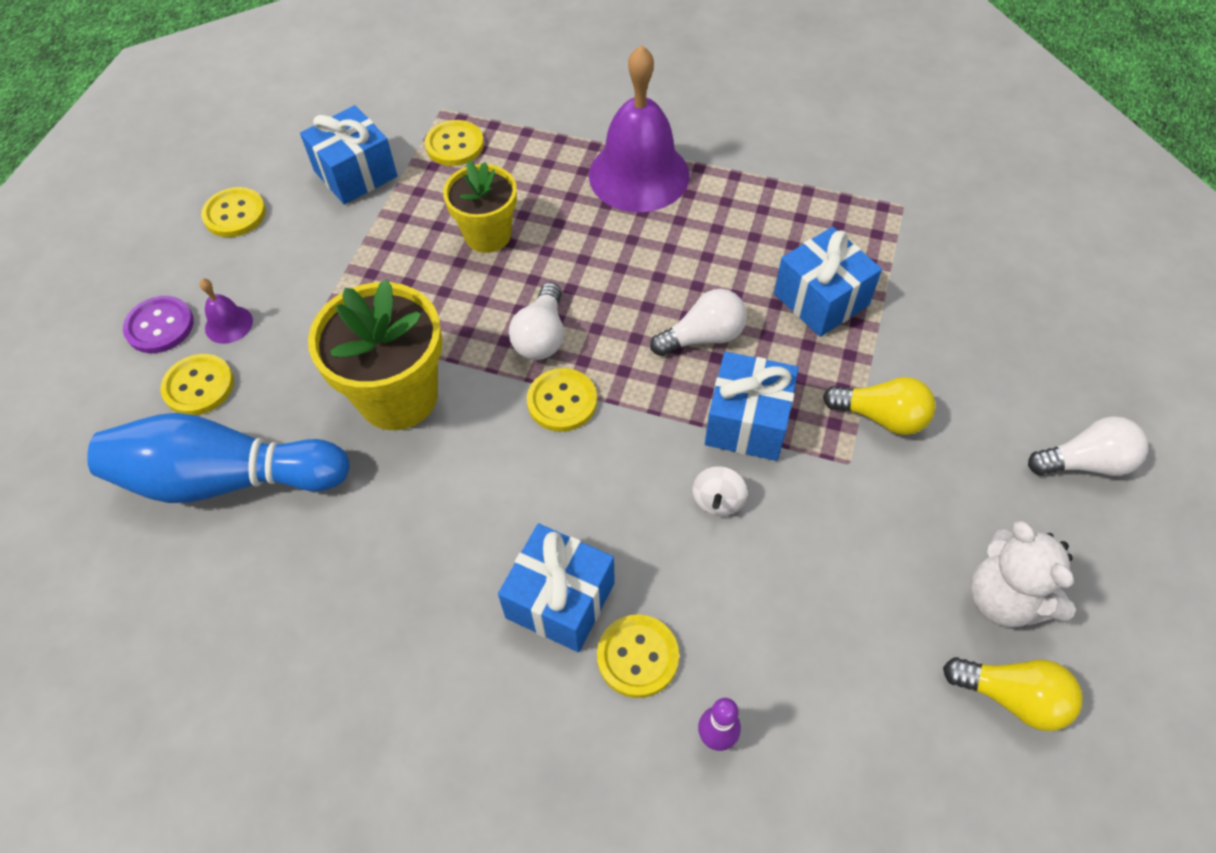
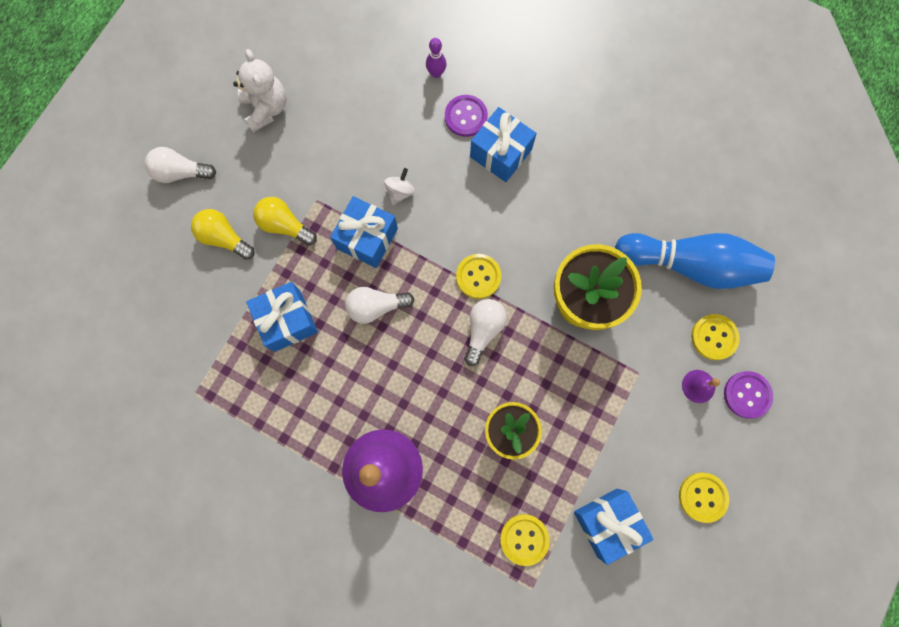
camera: 170 degrees left, 20 degrees up
yellow button [597,614,679,698] -> purple button [445,95,488,137]
yellow light bulb [943,657,1083,731] -> yellow light bulb moved to [191,209,255,260]

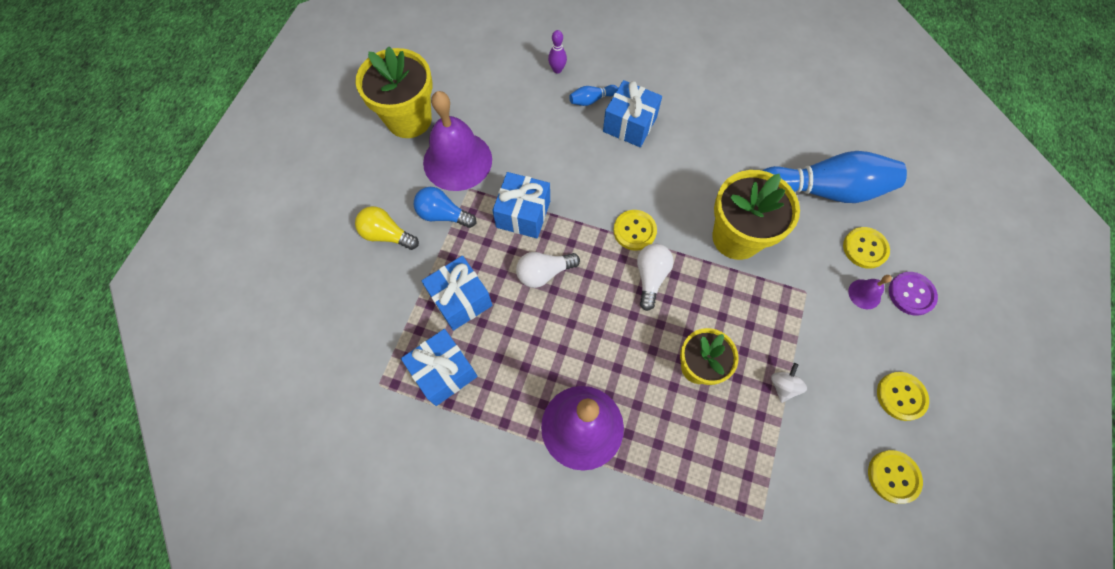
camera: 10 degrees left, 10 degrees down
white light bulb [145,147,216,183] -> none
white teddy bear [233,49,287,132] -> yellow flower pot [356,47,433,138]
yellow light bulb [253,197,317,245] -> blue light bulb [414,187,476,228]
white spinning top [384,168,415,205] -> white spinning top moved to [771,363,807,403]
purple button [445,95,488,137] -> blue bowling pin [569,85,618,106]
yellow button [500,514,550,566] -> yellow button moved to [868,450,923,504]
blue gift [574,489,654,565] -> blue gift moved to [401,329,478,406]
none -> purple bell [423,91,492,191]

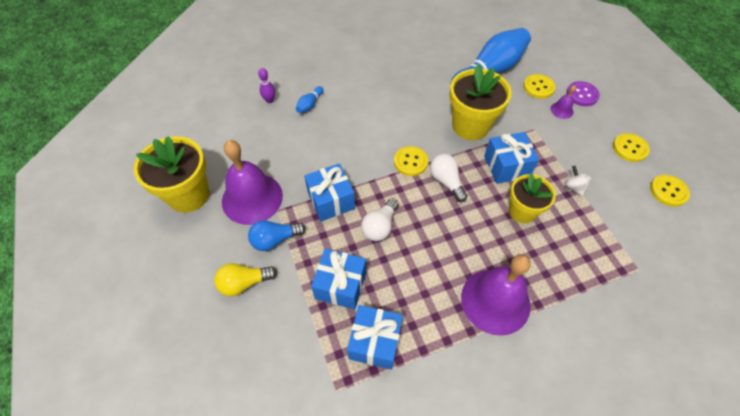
camera: 40 degrees left, 10 degrees down
blue gift [603,80,662,147] -> blue gift moved to [484,132,539,184]

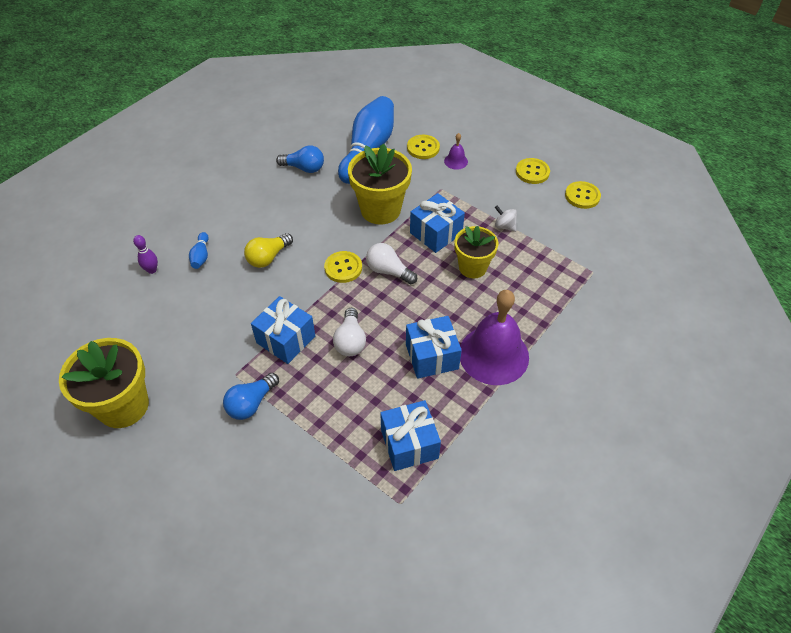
camera: 30 degrees left, 5 degrees down
yellow light bulb [214,263,277,296] -> yellow light bulb moved to [244,233,293,268]
purple bell [222,140,283,225] -> none
blue gift [311,248,366,310] -> blue gift moved to [406,316,462,379]
purple button [566,81,600,106] -> none
none -> blue light bulb [276,145,324,173]

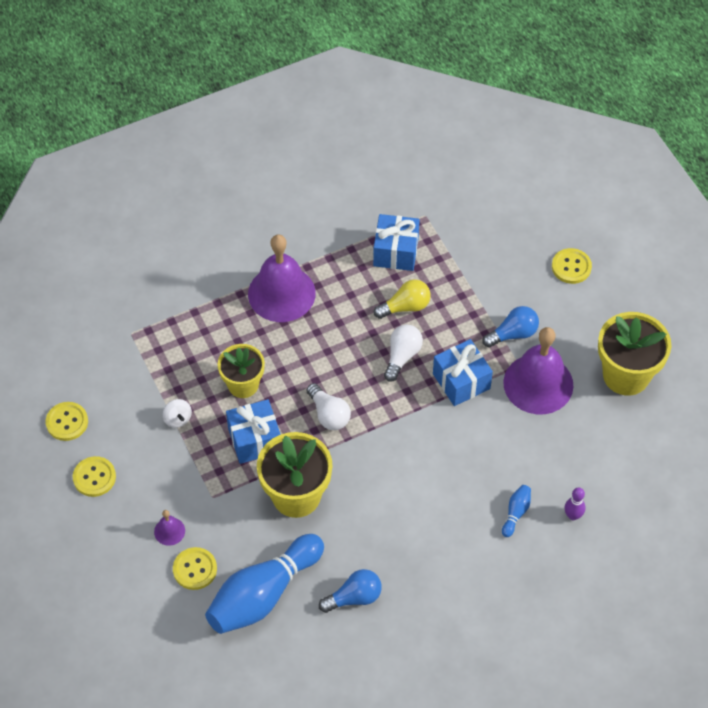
camera: 155 degrees left, 5 degrees up
yellow light bulb [244,233,293,268] -> yellow light bulb moved to [374,279,431,319]
blue light bulb [276,145,324,173] -> blue light bulb turned 120 degrees clockwise [319,569,382,613]
yellow button [324,251,362,283] -> yellow button moved to [552,248,592,284]
blue gift [406,316,462,379] -> none
none -> purple bell [503,327,573,414]

